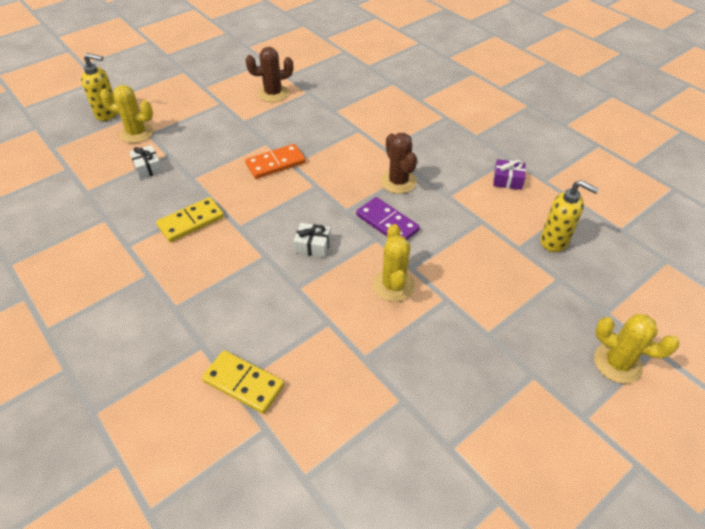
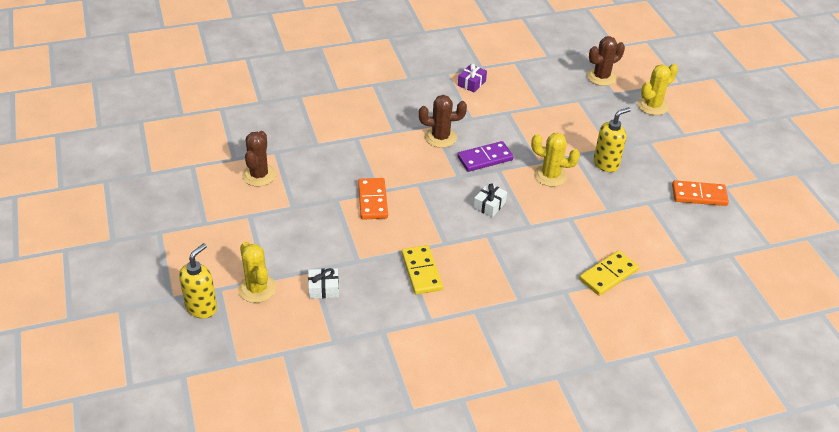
camera: 70 degrees left, 5 degrees down
yellow cactus [100,85,154,143] -> yellow cactus turned 60 degrees counterclockwise [238,242,276,303]
yellow soap dispenser [540,180,599,252] -> yellow soap dispenser moved to [594,107,631,172]
none -> brown cactus [587,36,625,86]
none -> orange domino [672,180,729,206]

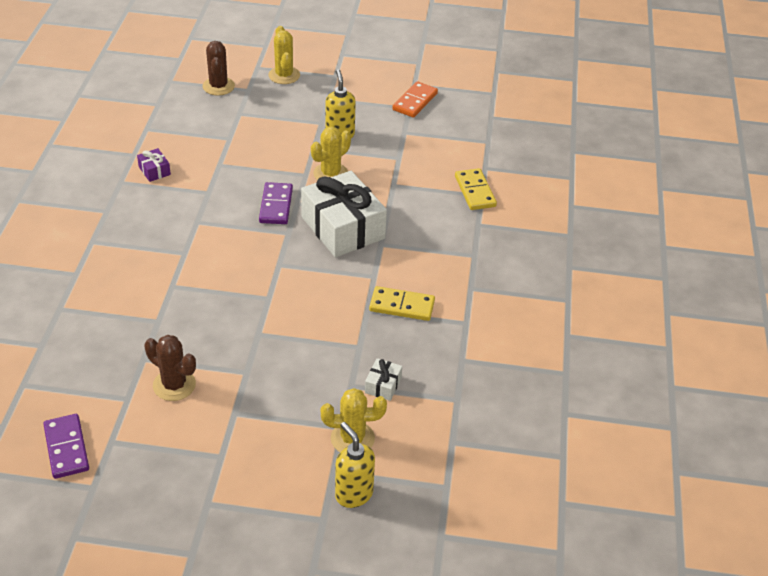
camera: 65 degrees left, 0 degrees up
orange domino [358,178,388,220] -> none
brown cactus [419,95,467,148] -> none
white gift [473,183,507,217] -> white gift [301,171,387,257], size x2.41
none -> purple domino [43,414,89,479]

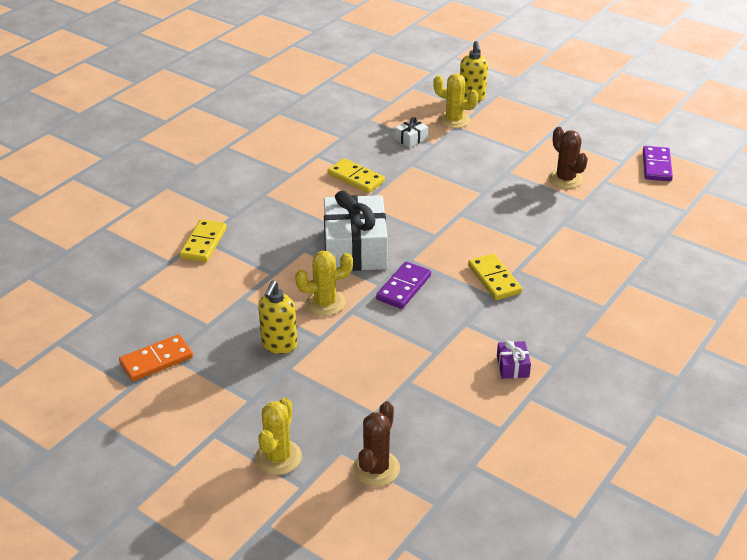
camera: 150 degrees left, 5 degrees down
none -> yellow domino [468,254,522,300]

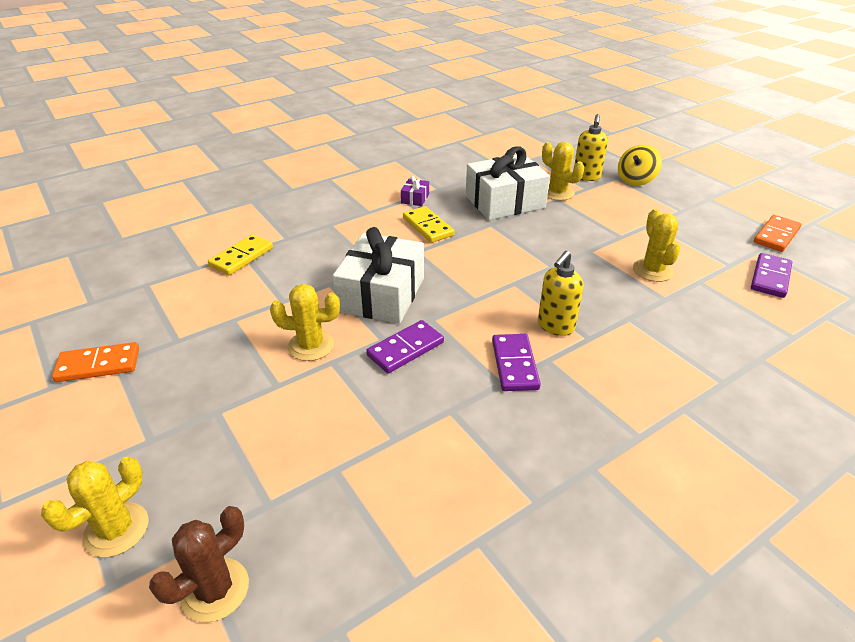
camera: 20 degrees right, 0 degrees up
yellow soap dispenser [258,280,297,354] -> yellow soap dispenser moved to [538,251,584,336]
white gift [395,117,428,148] -> white gift [466,146,550,220], size x2.41
yellow domino [468,254,522,300] -> purple domino [492,334,541,391]
purple gift [497,340,531,379] -> purple gift moved to [401,176,429,206]
brown cactus [548,127,588,189] -> yellow cactus [633,209,680,282]
none -> yellow spinning top [618,145,662,186]
none -> orange domino [754,215,801,252]

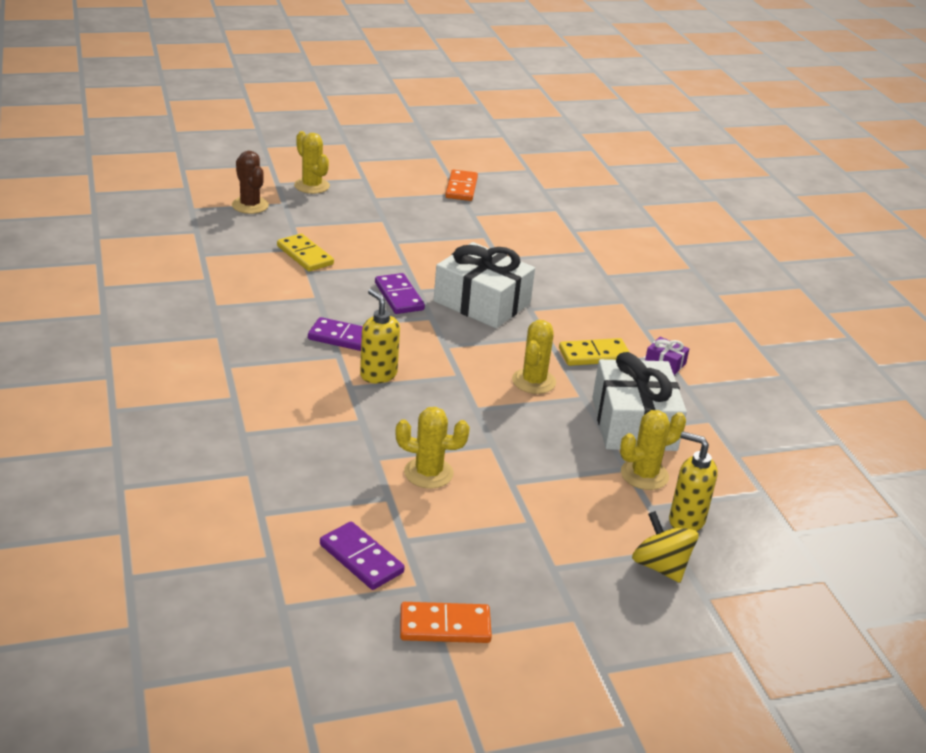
camera: 105 degrees right, 5 degrees down
yellow domino [208,234,273,275] -> yellow domino moved to [277,234,334,272]
yellow cactus [270,284,340,361] -> yellow cactus moved to [512,320,556,394]
orange domino [754,215,801,252] -> orange domino turned 60 degrees counterclockwise [400,602,492,643]

